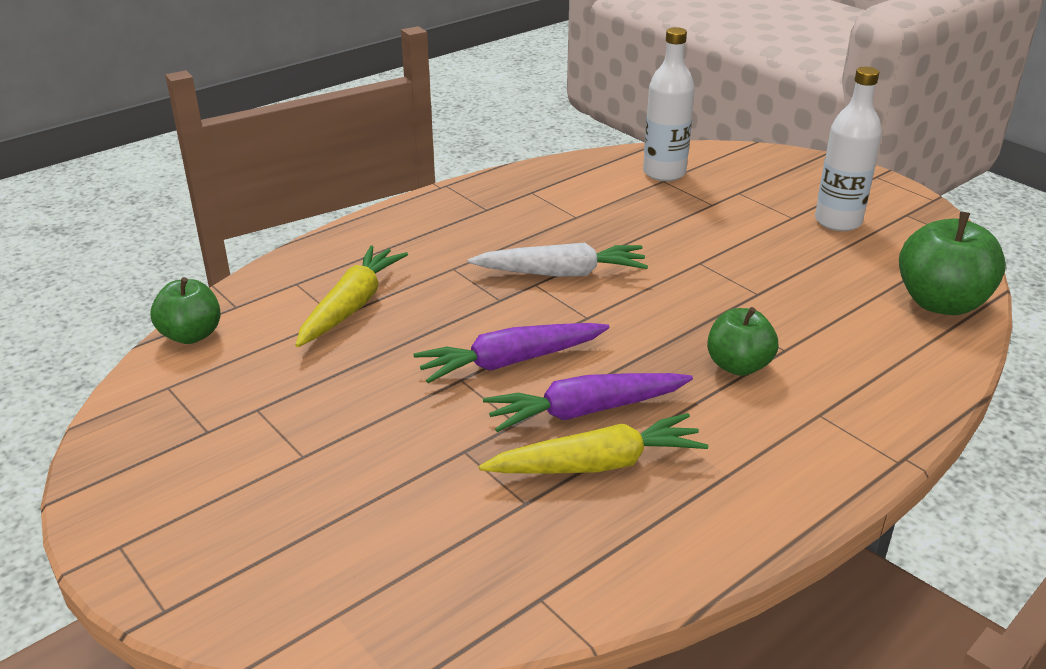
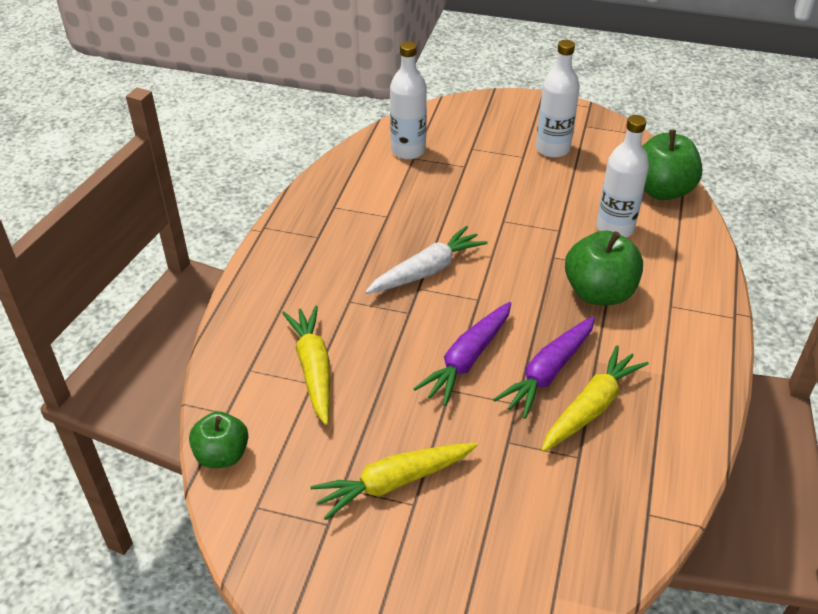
camera: 35 degrees left, 10 degrees up
green apple [707,307,778,376] -> green apple [565,230,643,305], size x1.55
none -> yellow carrot [310,442,477,520]
none -> white bottle [596,115,649,237]

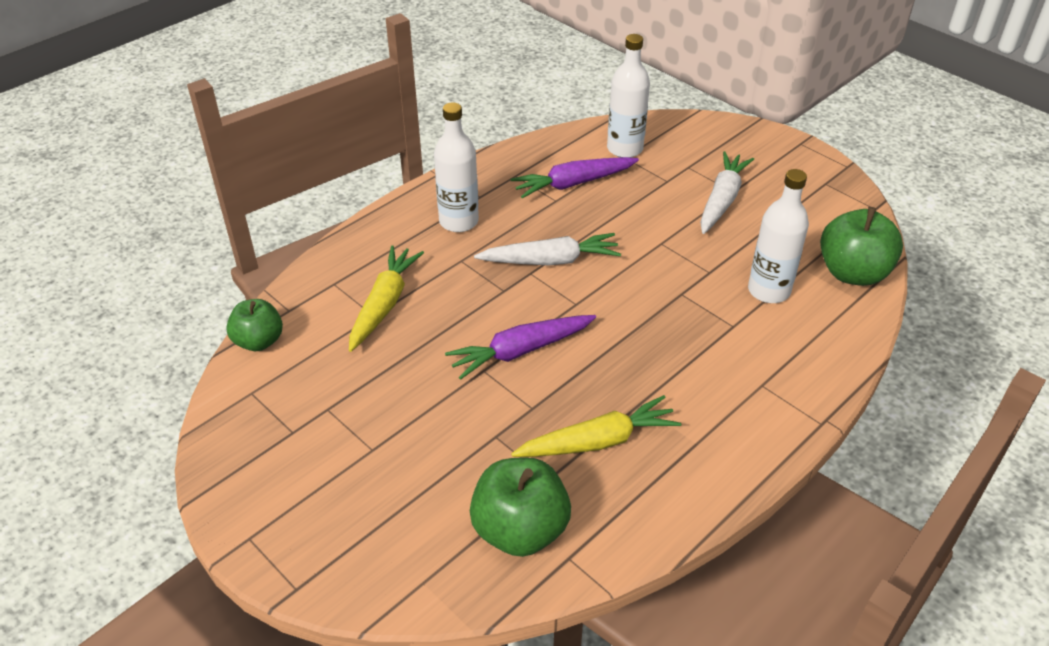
camera: 30 degrees right, 0 degrees up
yellow carrot [310,442,477,520] -> none
purple carrot [493,316,595,419] -> purple carrot moved to [510,157,639,198]
white bottle [536,40,580,158] -> white bottle moved to [434,102,479,232]
green apple [565,230,643,305] -> green apple moved to [470,457,571,557]
none -> white carrot [700,151,754,234]

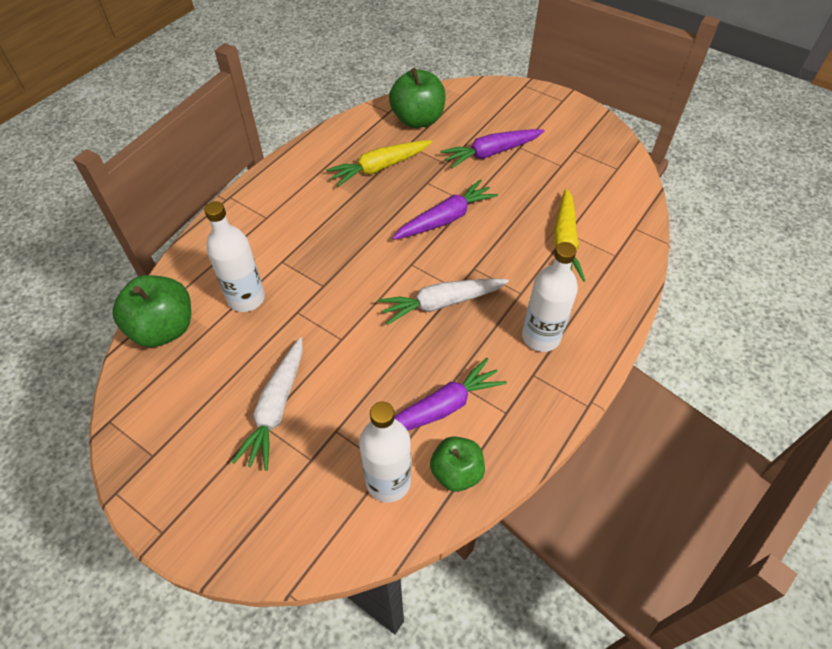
camera: 170 degrees right, 10 degrees up
green apple [226,299,283,351] -> green apple moved to [430,436,485,492]
none -> purple carrot [440,129,545,168]

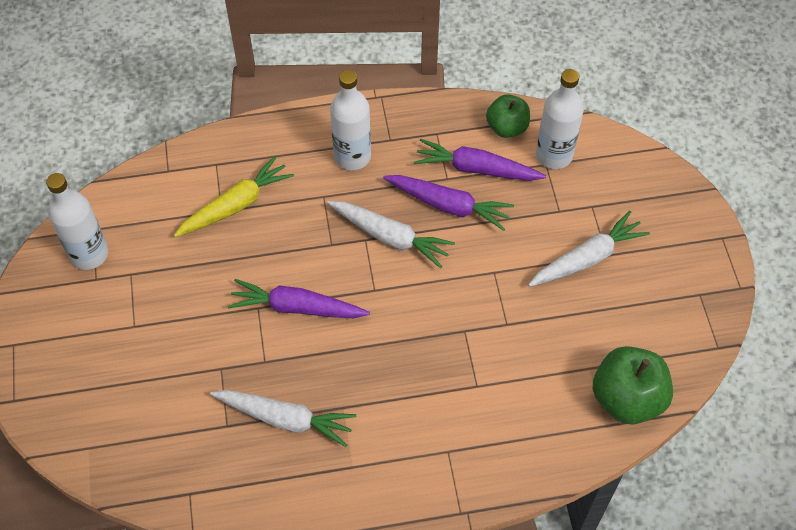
camera: 135 degrees left, 5 degrees up
white bottle [204,201,265,312] -> white bottle moved to [46,173,108,270]
yellow carrot [326,140,432,187] -> white carrot [210,390,356,447]
green apple [389,68,446,128] -> none
purple carrot [440,129,545,168] -> purple carrot moved to [383,175,514,231]

